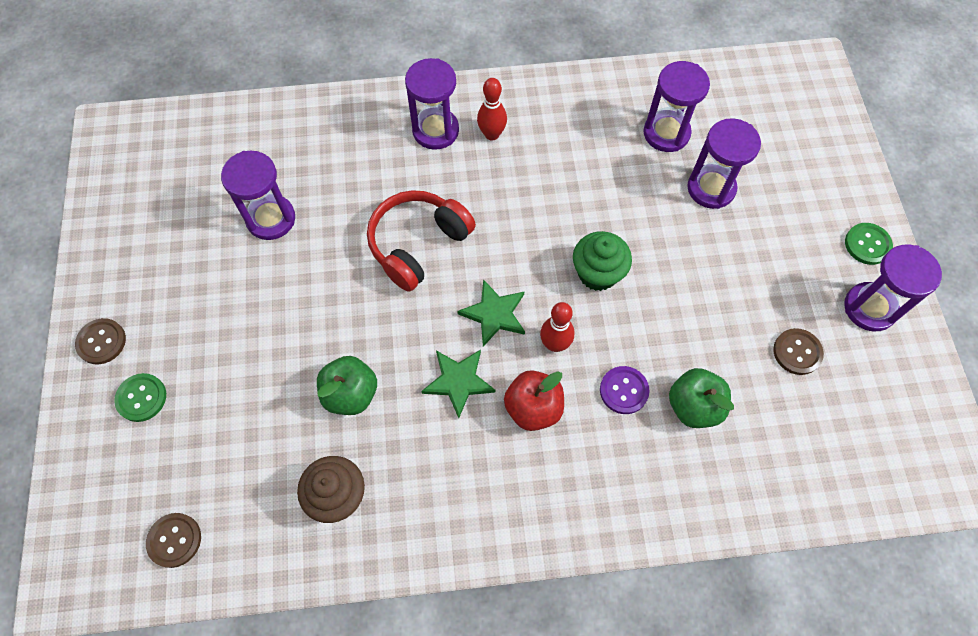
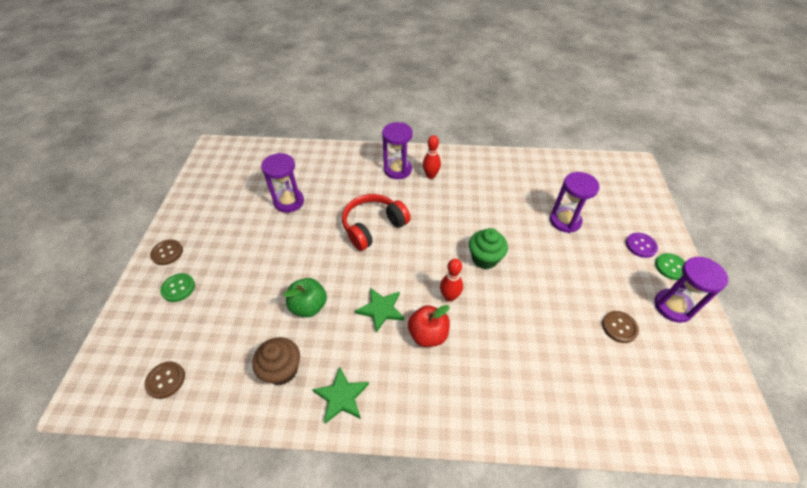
camera: 10 degrees right, 15 degrees down
green star [457,279,525,347] -> green star moved to [312,367,369,424]
purple button [600,366,649,414] -> purple button moved to [626,233,658,258]
purple hourglass [644,61,710,152] -> none
green apple [669,368,734,428] -> none

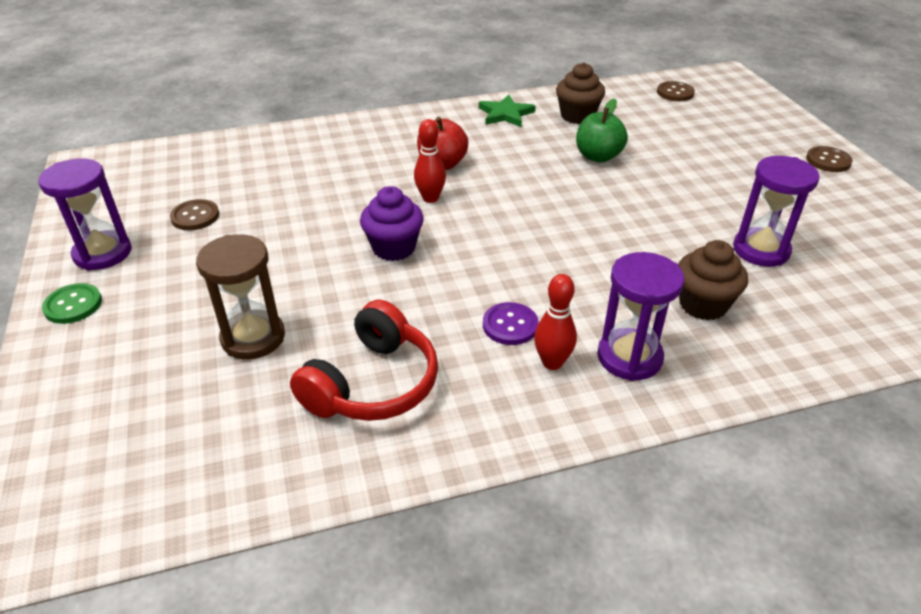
camera: 160 degrees right, 10 degrees down
green button [160,273,195,302] -> none
red headphones [342,194,411,251] -> red headphones moved to [290,300,438,421]
green star [355,288,404,333] -> none
green cupcake [469,228,508,269] -> purple cupcake [360,186,424,261]
purple hourglass [550,172,600,233] -> brown hourglass [196,234,285,359]
purple button [626,233,658,258] -> purple button moved to [483,302,539,345]
none -> brown cupcake [678,240,748,320]

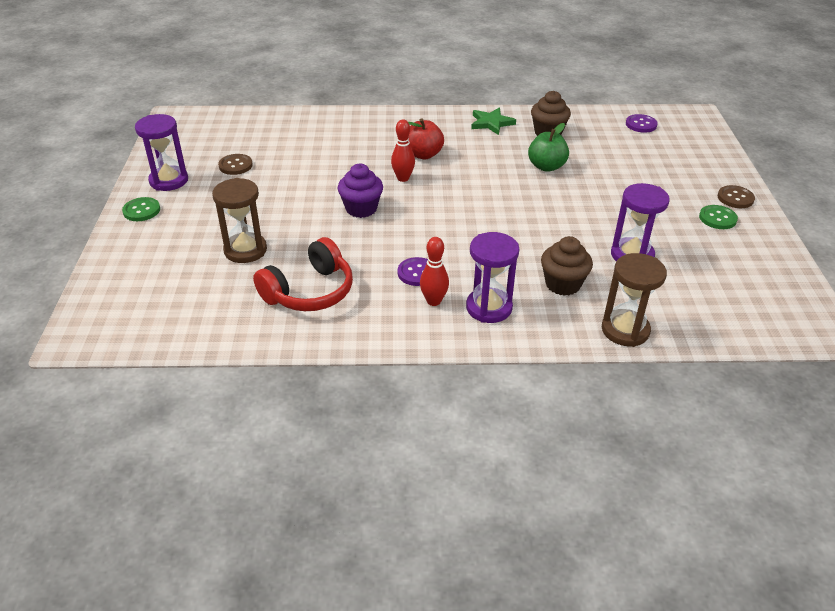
camera: 15 degrees right, 0 degrees up
brown button [657,81,695,101] -> purple button [626,114,658,133]
none -> brown hourglass [602,253,667,347]
none -> green button [699,205,738,229]

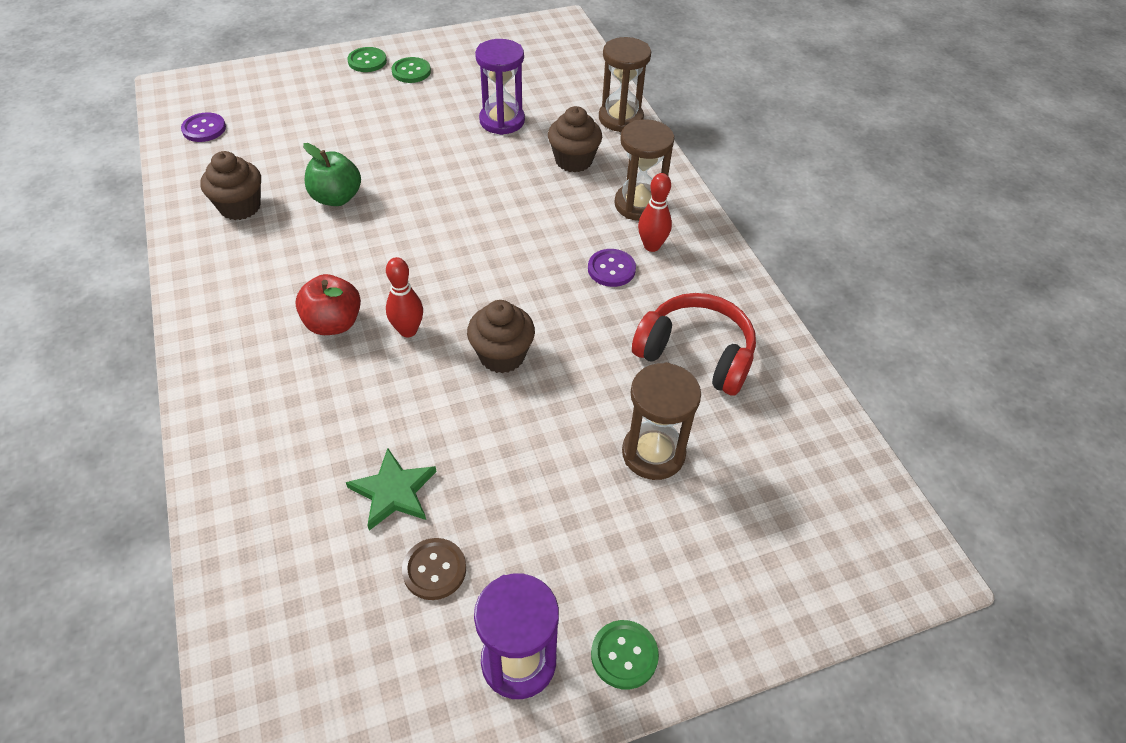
camera: 110 degrees left, 10 degrees up
purple cupcake [338,164,383,218] -> brown cupcake [467,300,535,373]
purple hourglass [466,232,519,323] -> brown hourglass [614,119,674,221]
green star [471,108,516,135] -> green star moved to [346,448,436,531]
brown button [718,185,755,208] -> green button [347,47,387,72]

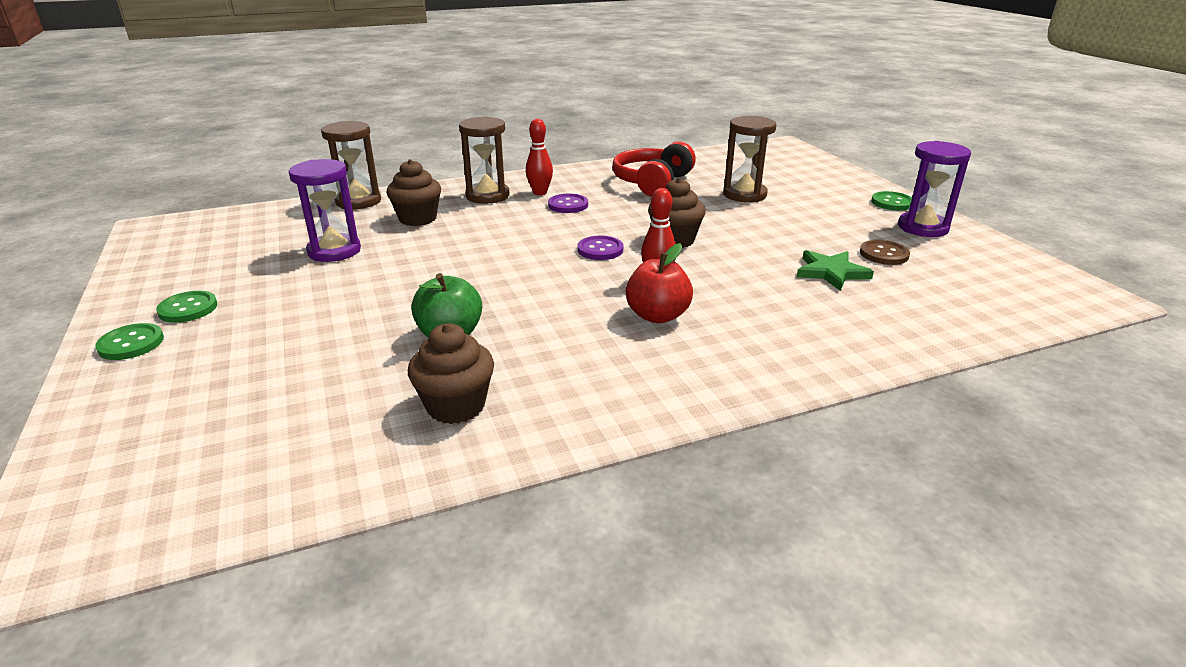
camera: 90 degrees left, 20 degrees down
purple button [181,112,226,142] -> purple button moved to [577,236,623,260]

